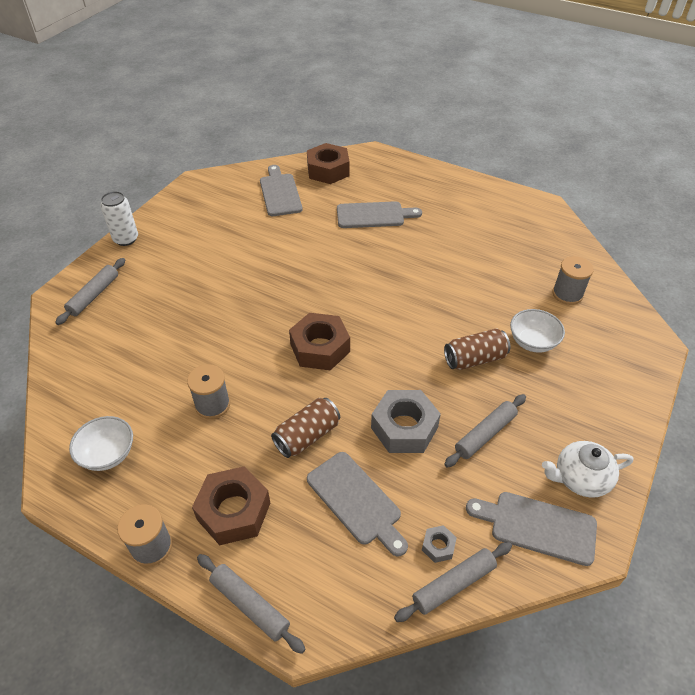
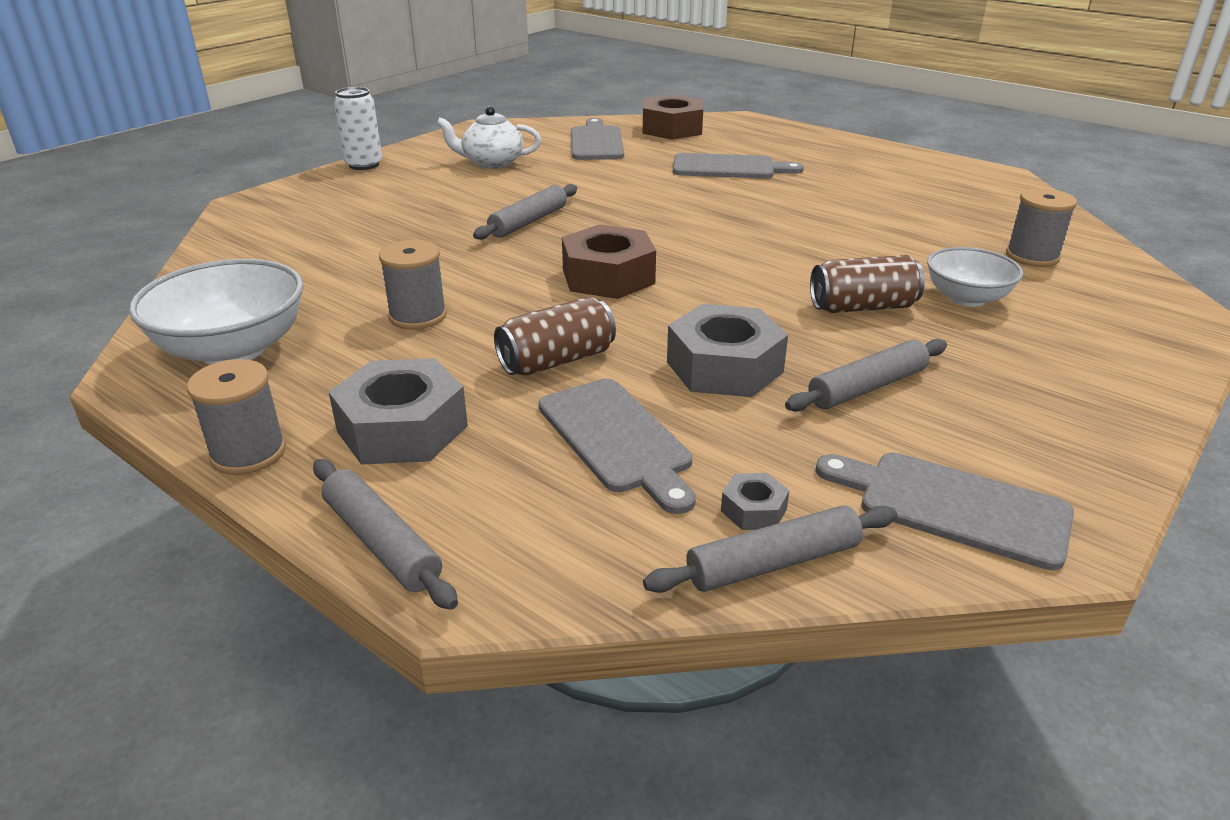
camera: 10 degrees right, 15 degrees down
grey rolling pin [55,258,125,325] -> grey rolling pin moved to [473,184,577,240]
white bowl [69,416,133,471] -> white bowl [129,259,304,365], size x1.60
brown nut [192,466,270,545] -> grey nut [329,358,468,465]
white teapot [542,441,633,498] -> white teapot moved to [436,106,541,169]

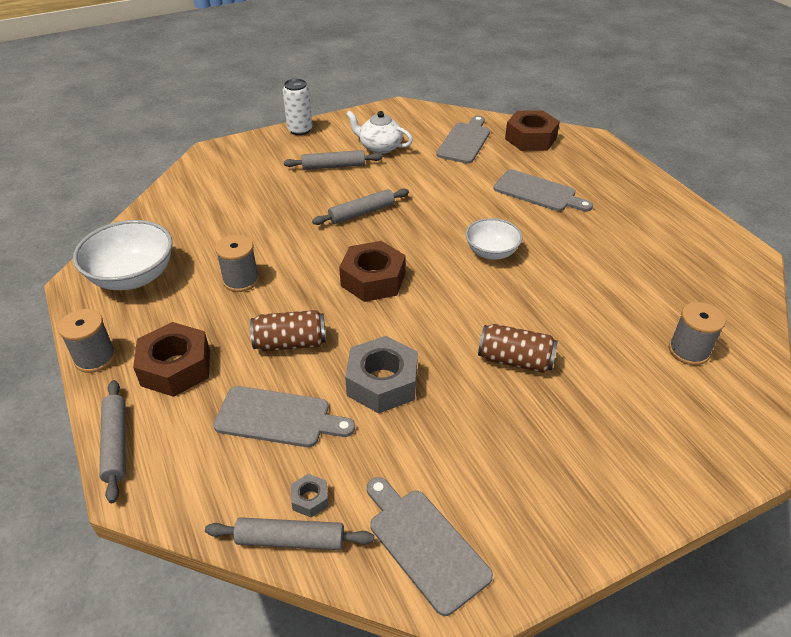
camera: 25 degrees right, 10 degrees up
grey nut [329,358,468,465] -> brown nut [133,322,210,397]
grey cutting board [539,379,696,514] -> grey cutting board turned 75 degrees counterclockwise [213,386,355,447]
grey rolling pin [785,339,947,412] -> grey rolling pin moved to [284,150,383,170]
white bowl [927,247,1023,307] -> white bowl moved to [465,218,522,260]

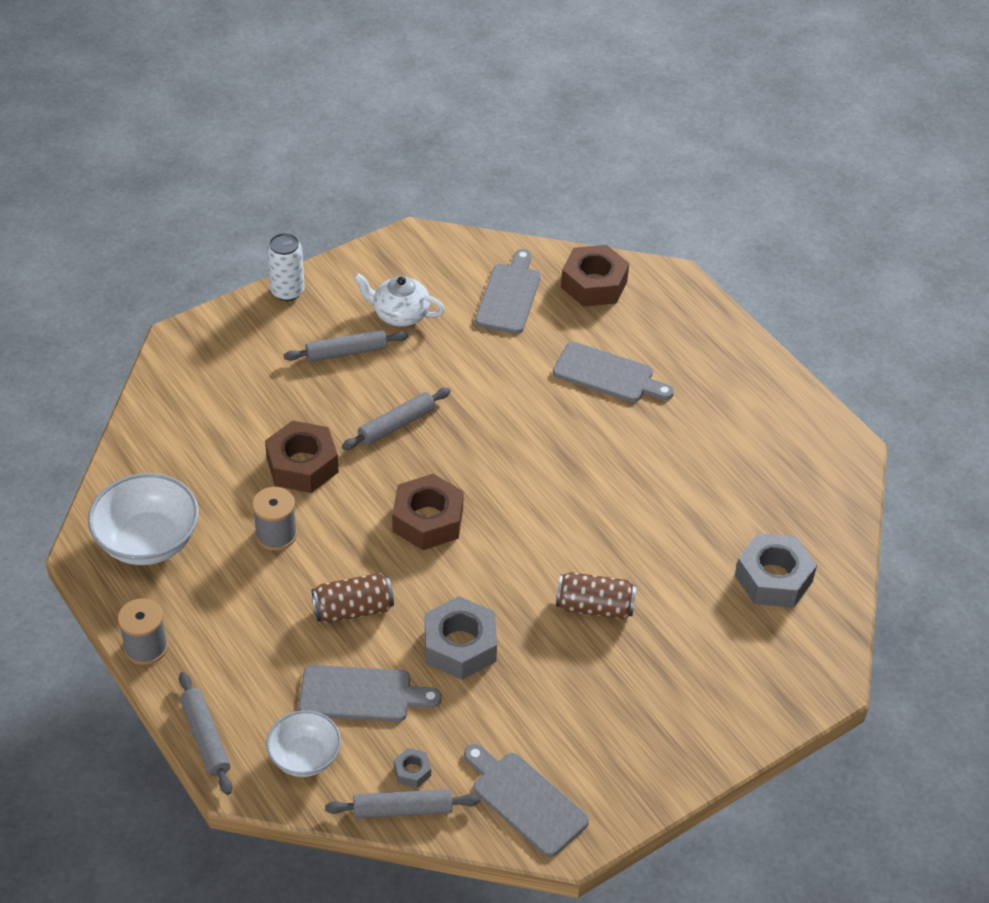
camera: 10 degrees left, 5 degrees up
brown nut [133,322,210,397] -> brown nut moved to [265,420,339,493]
white bowl [465,218,522,260] -> white bowl moved to [266,710,341,777]
grey spool [669,302,726,365] -> grey nut [735,533,817,608]

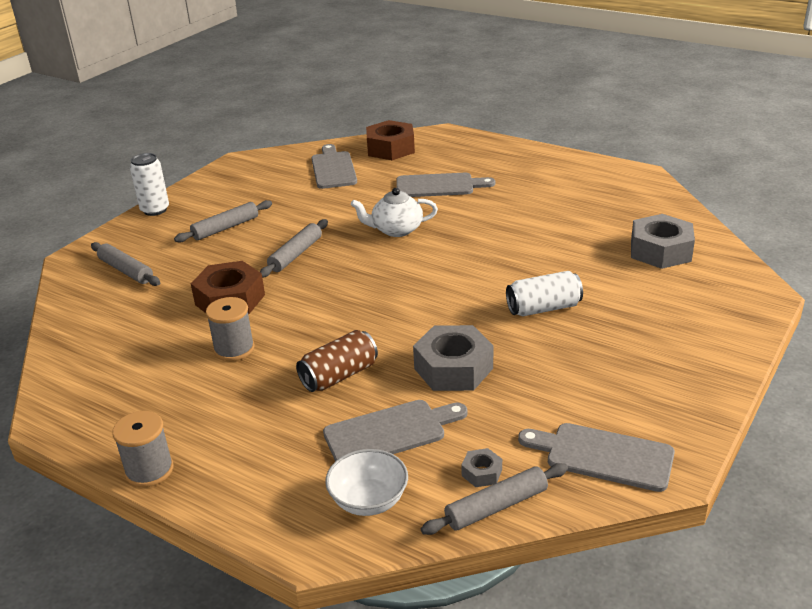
camera: 20 degrees left, 15 degrees down
white bowl [88,473,199,565] -> none
grey rolling pin [179,672,232,795] -> grey rolling pin moved to [91,242,160,286]
white teapot [354,273,445,326] -> white teapot moved to [351,188,438,237]
brown nut [392,474,464,550] -> none
brown can [556,572,636,620] -> white can [506,271,583,316]

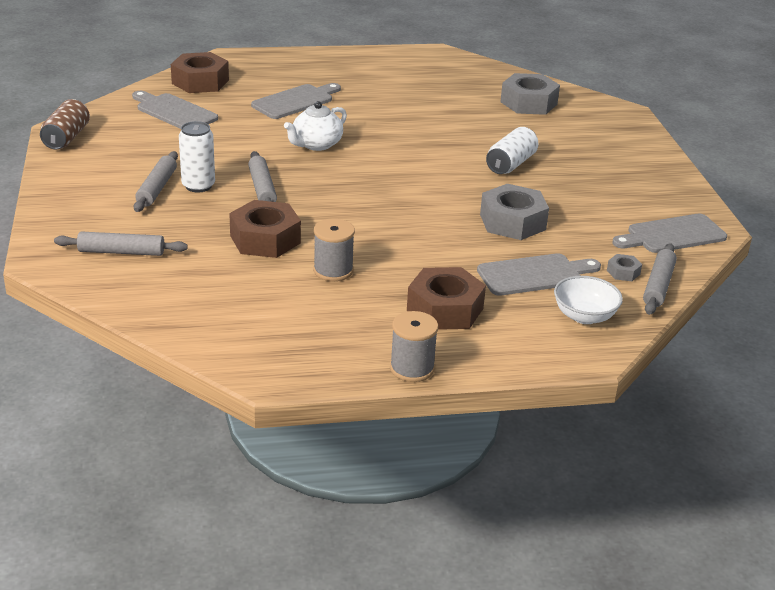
camera: 45 degrees left, 0 degrees up
white can [130,153,169,216] -> white can moved to [179,121,215,192]
brown can [296,330,378,392] -> brown can moved to [40,99,90,150]
grey cutting board [323,400,468,461] -> grey cutting board turned 45 degrees clockwise [477,253,601,296]
none -> brown nut [407,267,486,330]

